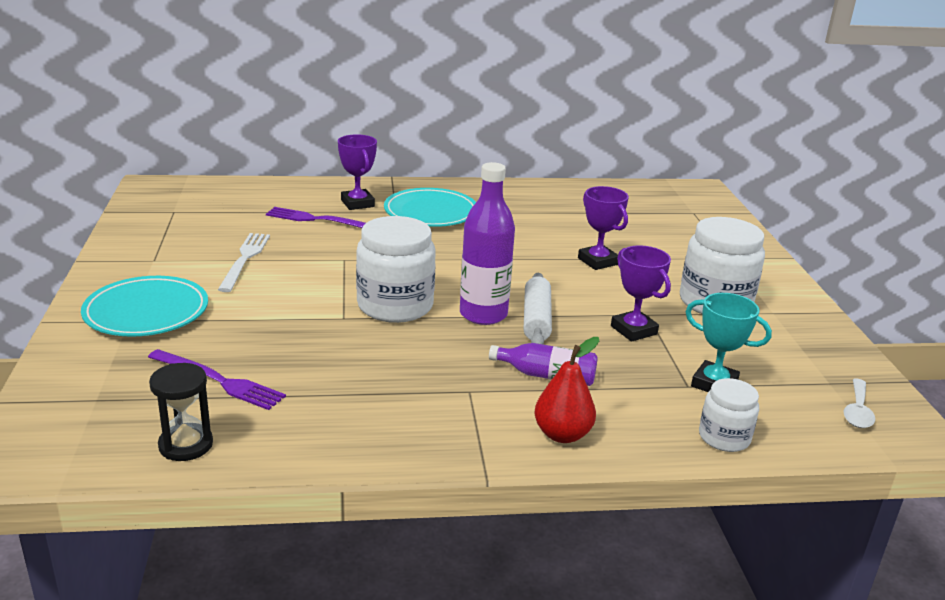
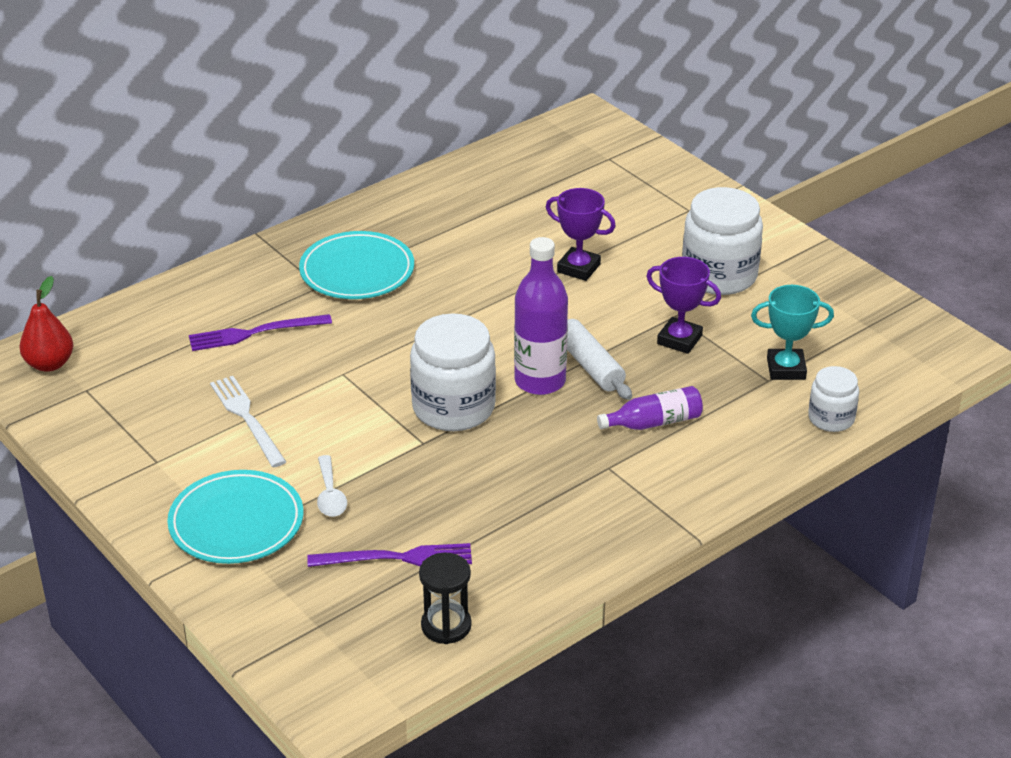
camera: 30 degrees left, 10 degrees up
purple trophy [338,134,377,210] -> none
red pear [534,337,599,443] -> red pear moved to [20,276,73,372]
white spoon [843,379,875,428] -> white spoon moved to [317,455,347,517]

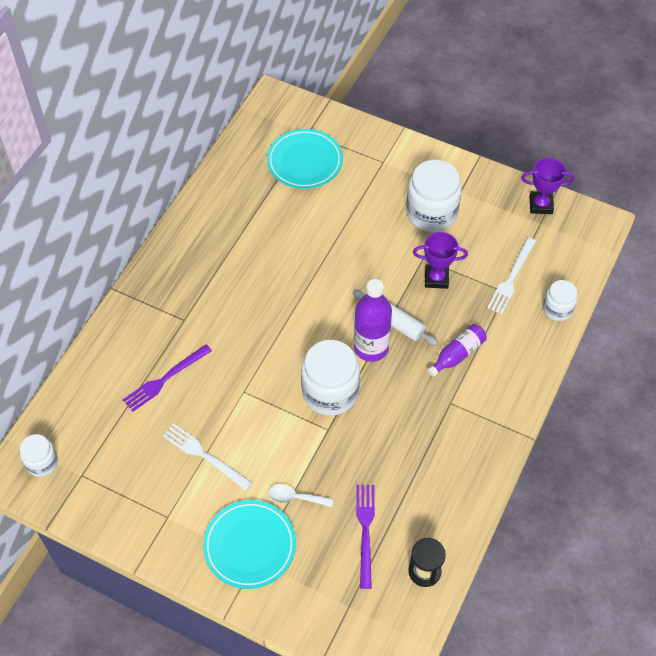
camera: 25 degrees left, 20 degrees up
red pear [20,276,73,372] -> white jar [20,434,58,477]
turquoise plate [299,231,414,299] -> turquoise plate moved to [267,129,343,189]
purple fork [307,543,472,567] -> purple fork turned 60 degrees counterclockwise [356,485,375,589]
white spoon [317,455,347,517] -> white spoon turned 135 degrees clockwise [268,484,334,507]
purple trophy [546,188,616,281] -> purple trophy moved to [521,158,575,214]
turquoise trophy [751,285,834,380] -> white fork [487,237,536,314]

